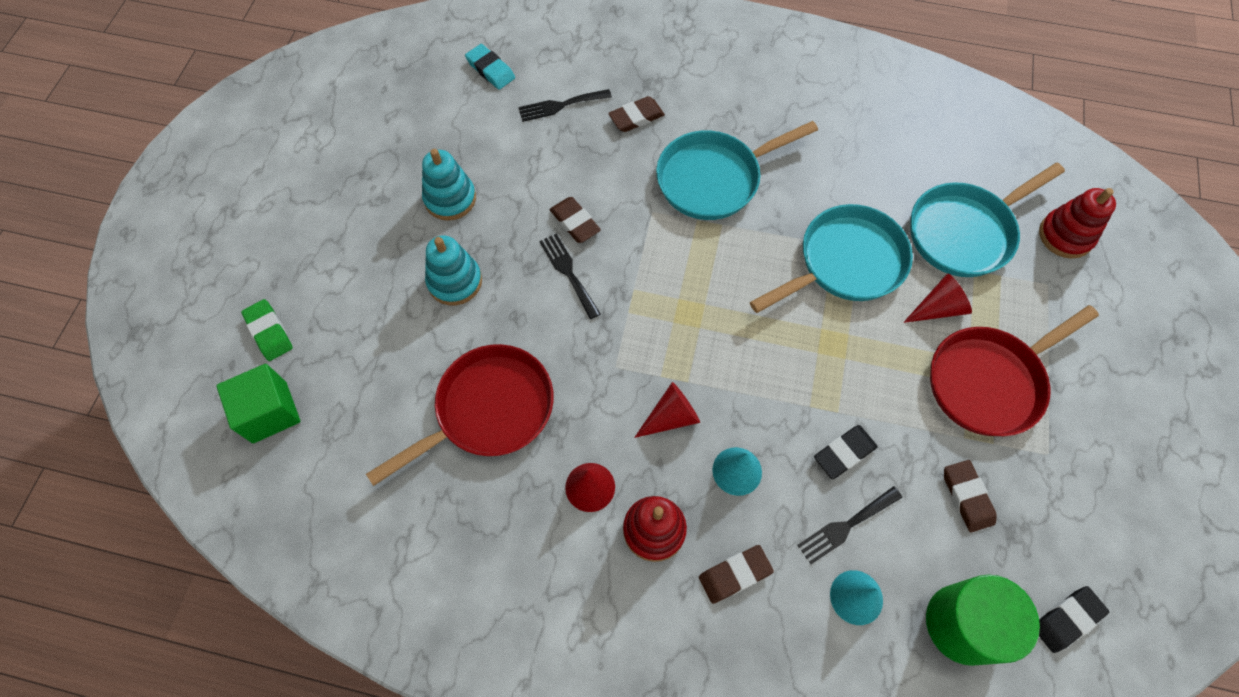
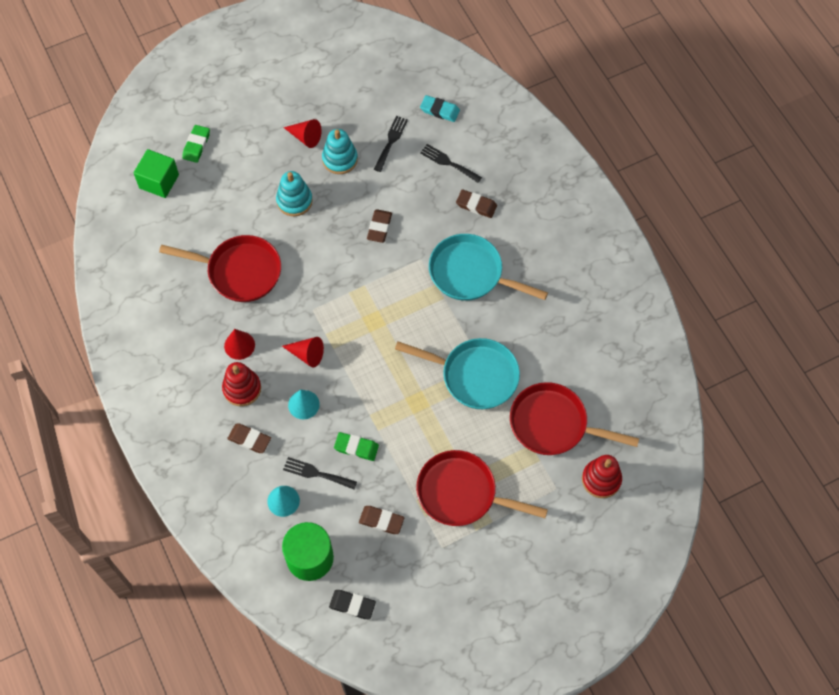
camera: 50 degrees right, 0 degrees up
turquoise eraser [465,44,515,89] -> turquoise eraser turned 75 degrees counterclockwise [420,95,460,122]
black fork [539,234,601,319] -> black fork moved to [374,116,408,172]
black eraser [814,425,878,479] -> green eraser [334,432,379,461]
red cone [903,273,972,323] -> red cone moved to [283,119,322,148]
turquoise pan [910,163,1065,277] -> red pan [510,382,639,455]
brown eraser [944,460,997,532] -> brown eraser turned 75 degrees clockwise [359,506,404,534]

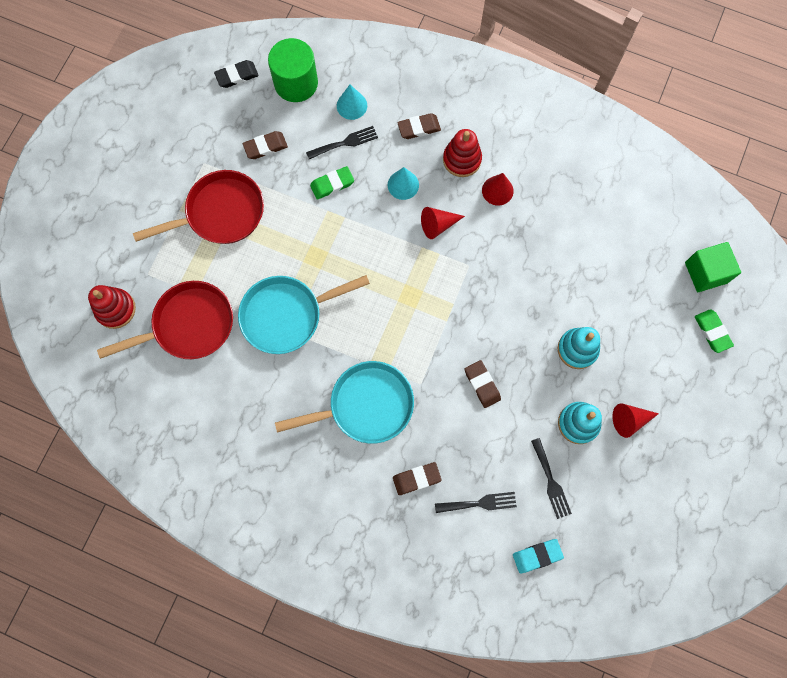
camera: 140 degrees right, 10 degrees up
red pan [159,235,281,302] -> none

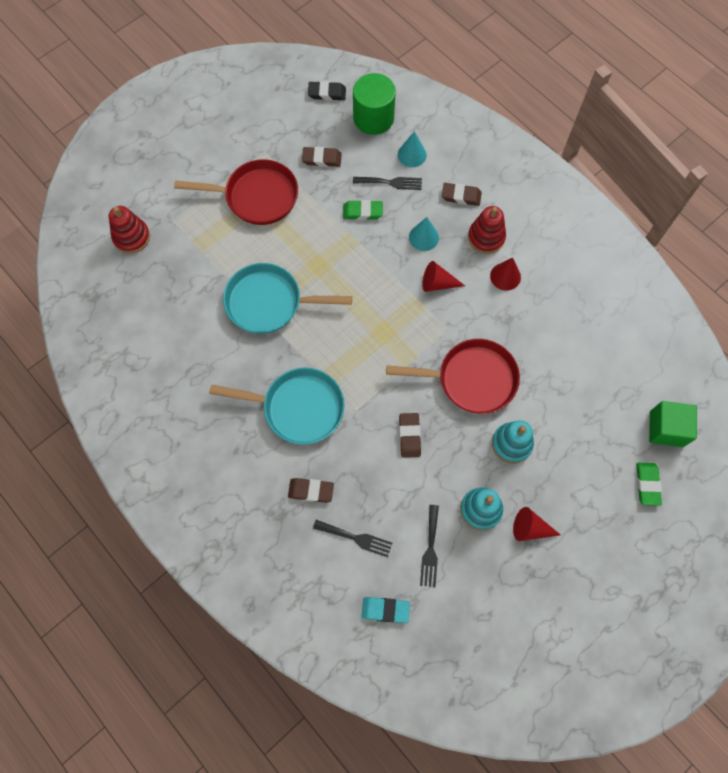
camera: 25 degrees right, 5 degrees down
red pan [97,281,233,359] -> red pan moved to [386,339,520,414]

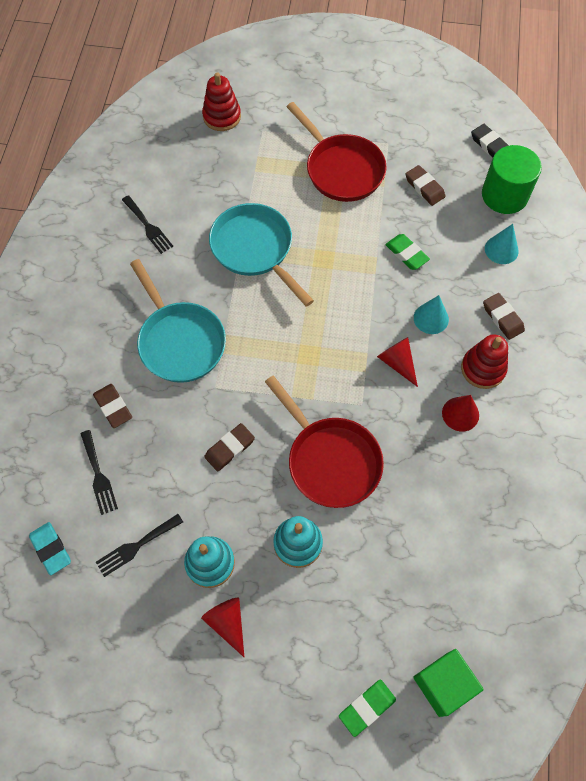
camera: 50 degrees right, 5 degrees down
black fork [353,177,422,190] -> black fork moved to [122,195,173,254]

